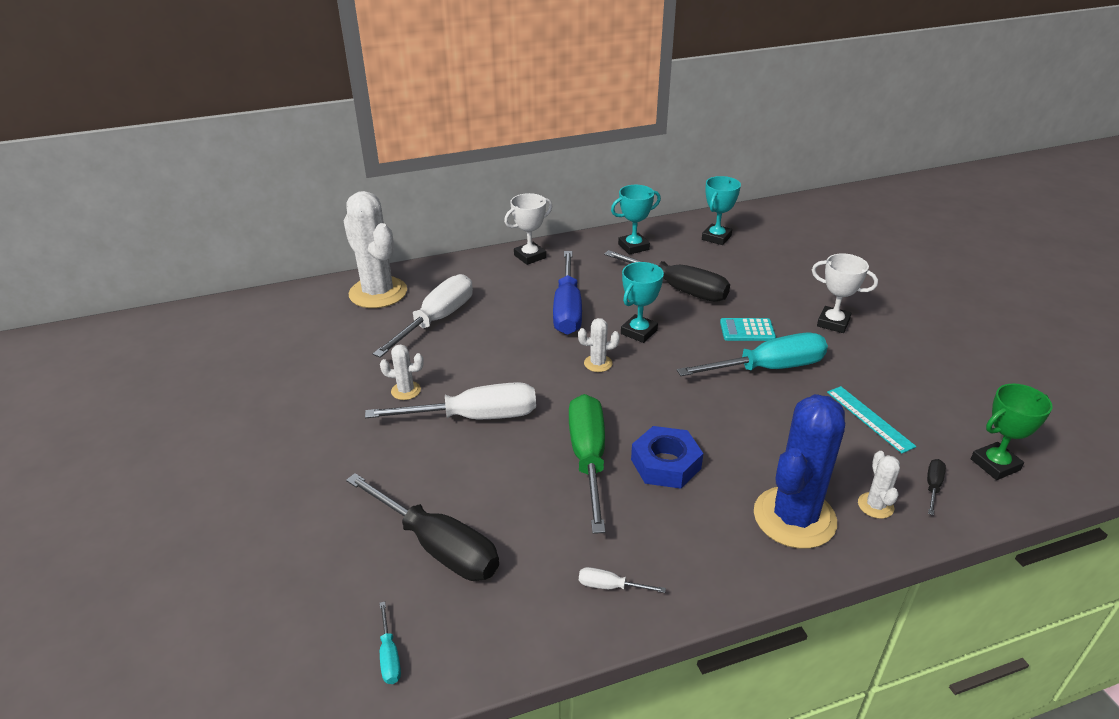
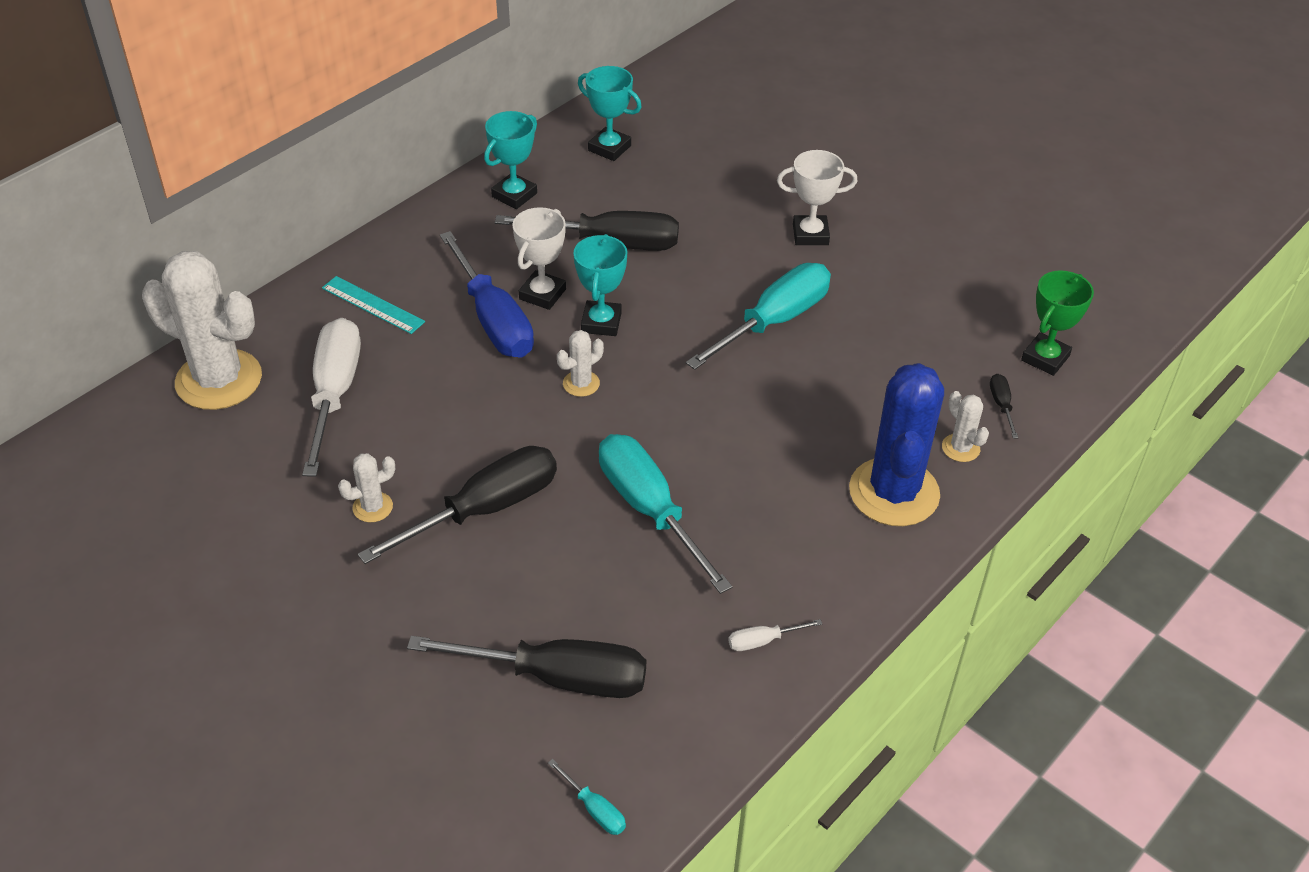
camera: 30 degrees left, 10 degrees up
white screwdriver [365,382,536,419] -> black screwdriver [358,446,557,564]
white trophy [504,193,552,265] -> white trophy moved to [513,207,566,310]
green screwdriver [569,394,605,534] -> turquoise screwdriver [599,434,732,594]
blue nut [631,426,703,489] -> none
turquoise trophy [702,176,741,245] -> turquoise trophy turned 60 degrees counterclockwise [578,66,642,161]
turquoise calculator [720,318,776,341] -> none
turquoise ruler [827,386,917,453] -> turquoise ruler moved to [322,276,425,334]

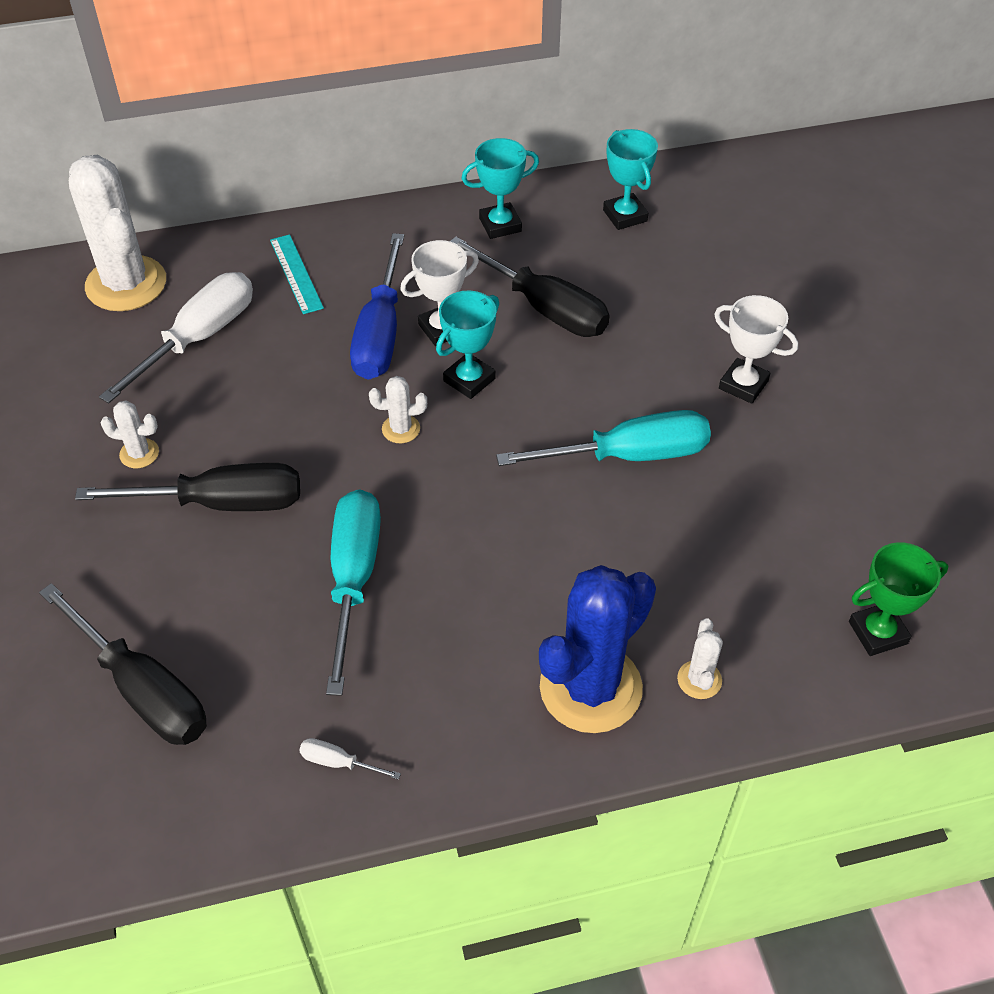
camera: 35 degrees right, 5 degrees up
turquoise screwdriver [548,759,626,835] -> none
black screwdriver [990,374,1018,439] -> none

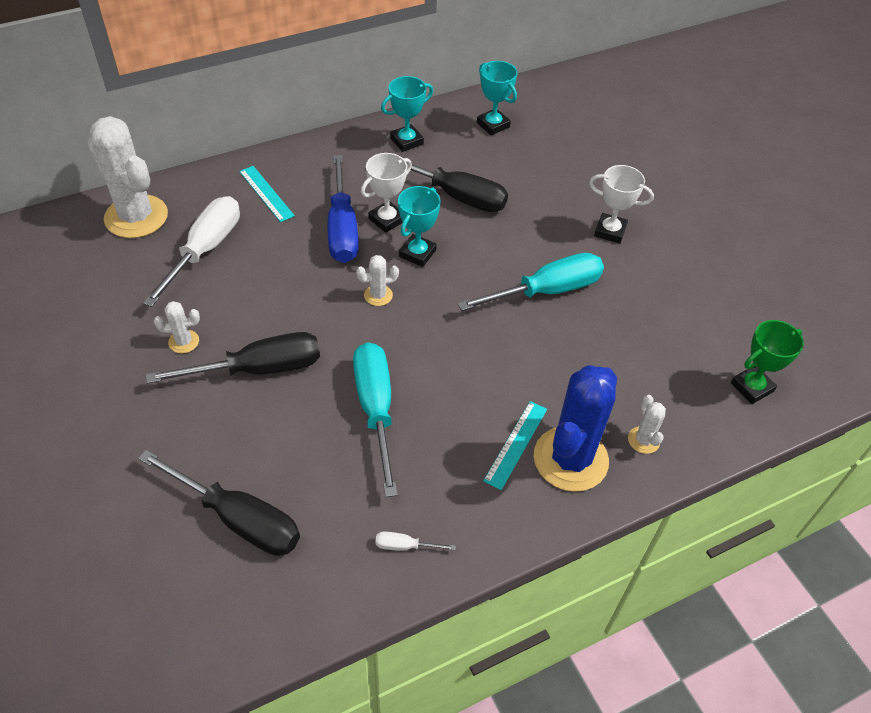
camera: 15 degrees left, 0 degrees up
none -> turquoise ruler [483,401,547,490]

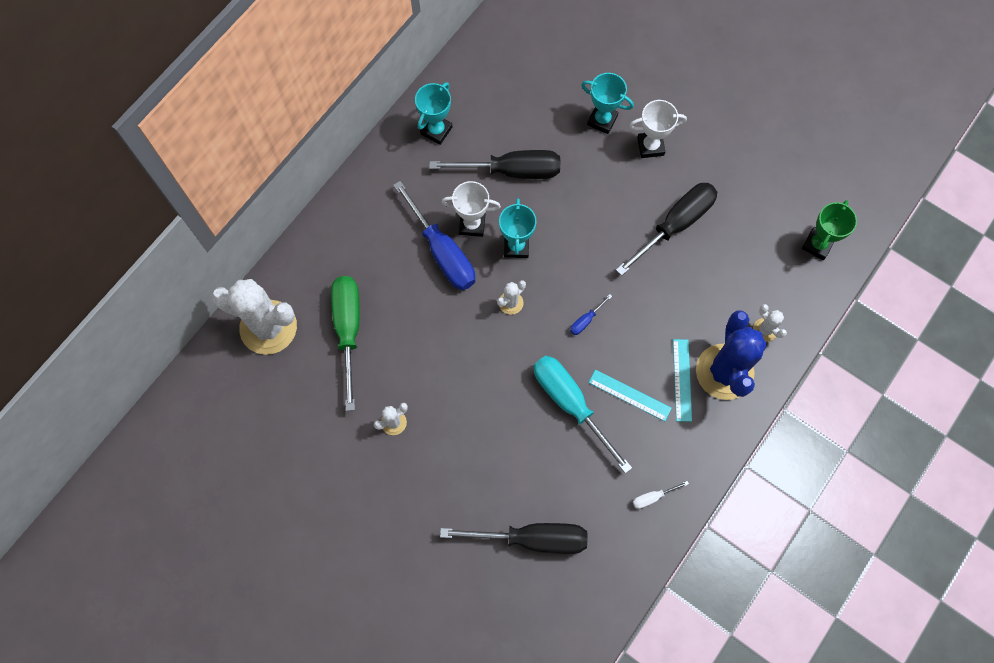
camera: 25 degrees left, 20 degrees up
white screwdriver [143,196,240,307] -> green screwdriver [331,276,360,411]
black screwdriver [146,332,320,384] -> black screwdriver moved to [616,183,717,276]
turquoise ruler [239,166,295,222] -> turquoise ruler moved to [588,369,672,421]
white trophy [361,153,412,233] -> white trophy turned 75 degrees clockwise [441,181,501,237]
turquoise screwdriver [457,253,604,311] -> none
turquoise trophy [477,61,517,135] -> turquoise trophy moved to [581,73,634,134]
none -> blue screwdriver [570,294,612,335]

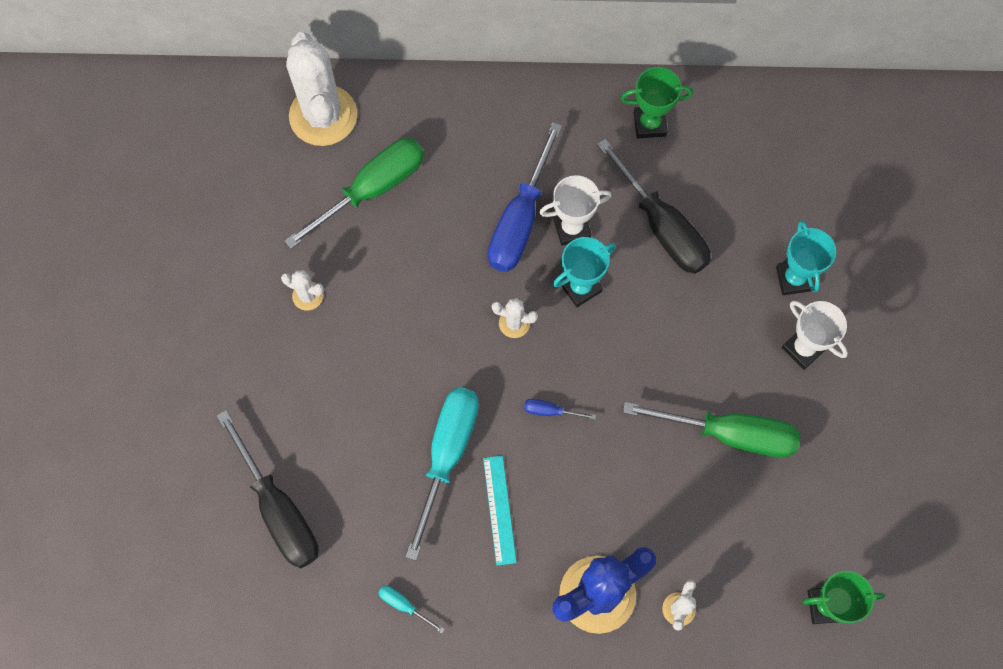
camera: 55 degrees right, 0 degrees up
turquoise trophy [415,82,452,145] -> green trophy [621,67,693,139]
white trophy [441,181,501,237] -> white trophy turned 75 degrees counterclockwise [539,175,611,246]
black screwdriver [616,183,717,276] -> green screwdriver [623,402,800,458]
white screwdriver [633,481,689,509] -> turquoise screwdriver [378,586,445,633]
turquoise ruler [673,339,692,422] -> none

